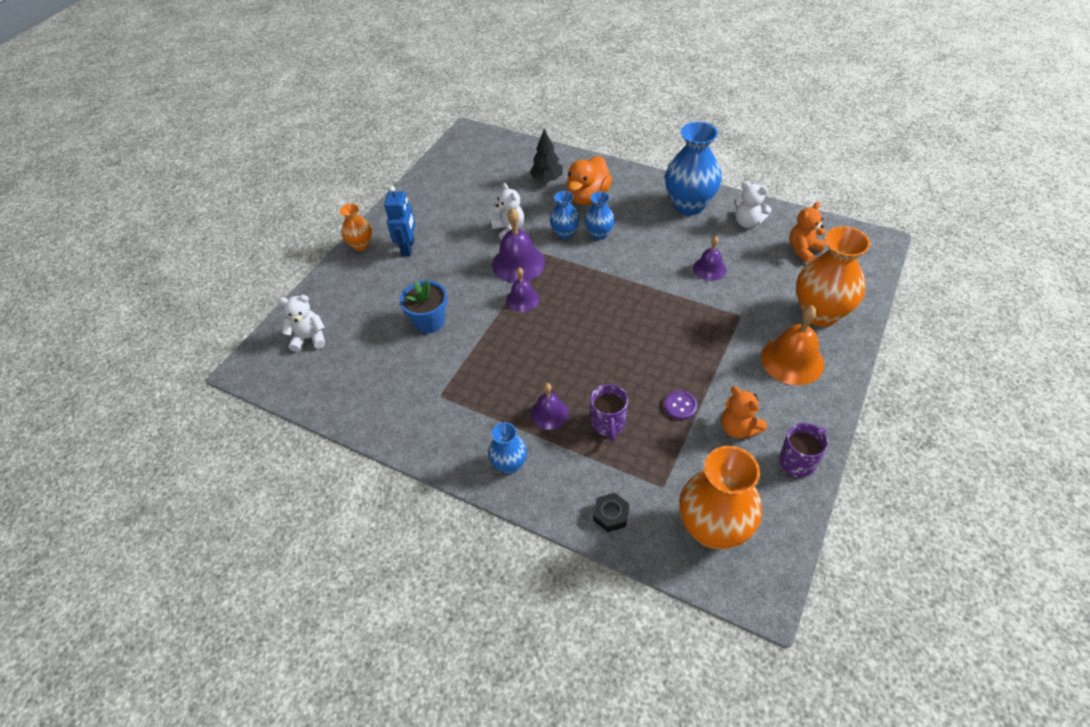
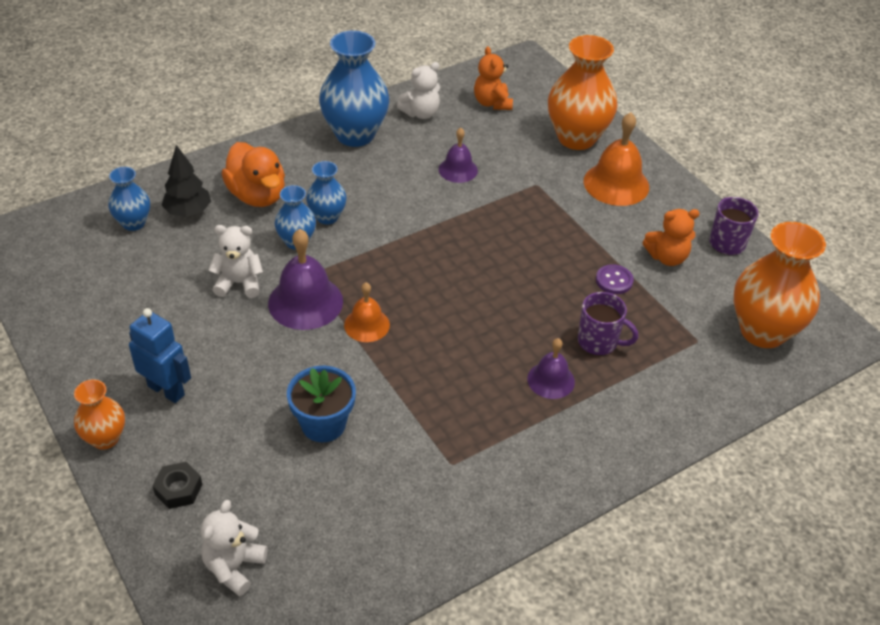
camera: 65 degrees left, 5 degrees down
blue vase [488,422,527,474] -> blue vase moved to [108,167,150,231]
purple bell [506,267,540,312] -> orange bell [344,282,390,342]
black nut [593,493,629,532] -> black nut moved to [152,462,203,509]

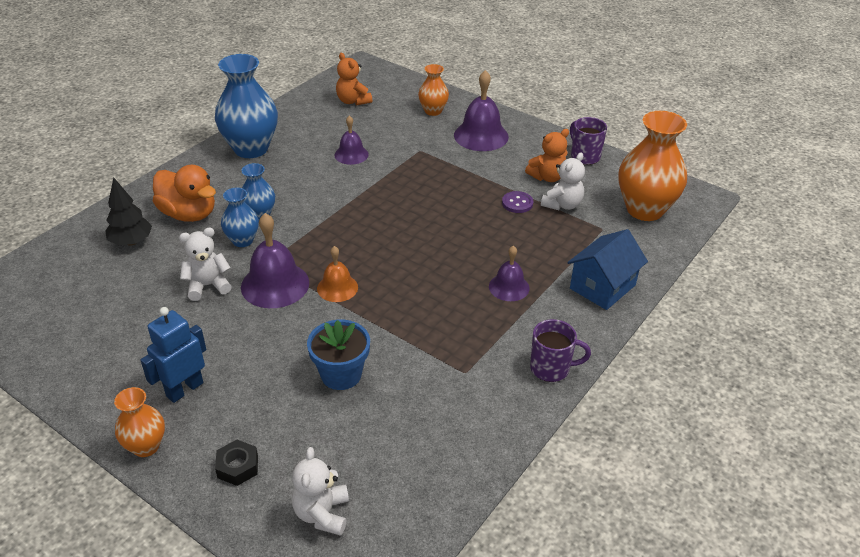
camera: 20 degrees left, 5 degrees down
blue vase [108,167,150,231] -> none
blue robot [129,308,191,403] -> blue robot turned 60 degrees counterclockwise [140,307,206,403]
white teddy bear [397,62,440,119] -> white teddy bear moved to [541,153,585,210]
orange vase [548,35,617,150] -> orange vase [418,64,449,116], size x0.53
purple mug [578,292,638,355] -> purple mug moved to [530,319,591,382]
orange bell [584,112,649,206] -> purple bell [454,70,509,151]
none -> blue house [567,229,648,310]

